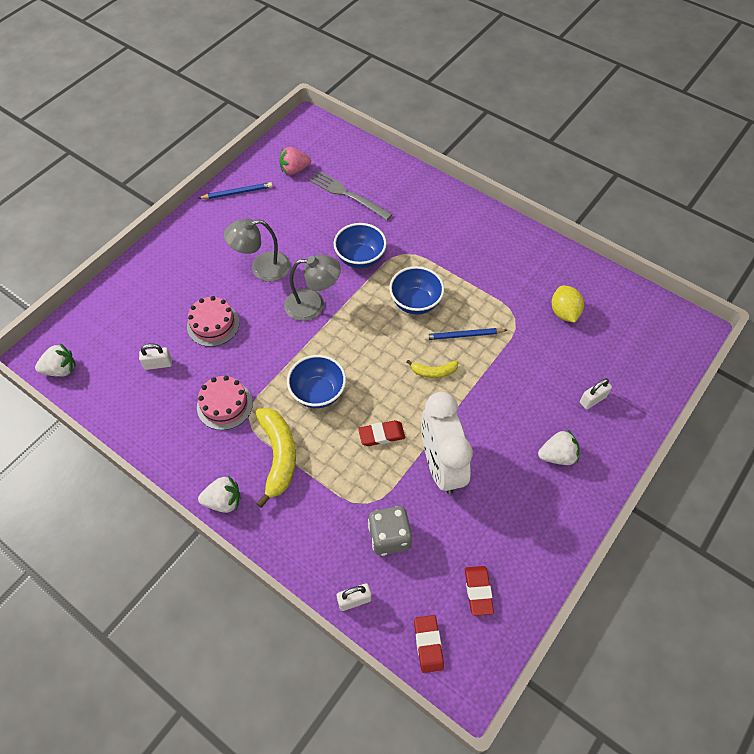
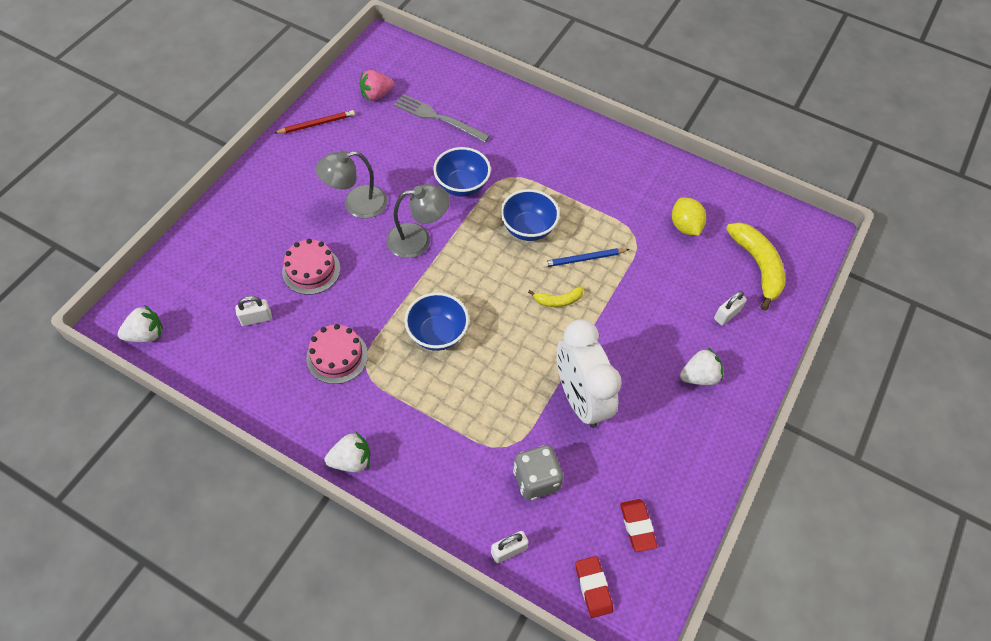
camera: 10 degrees left, 0 degrees up
blue pencil [199,182,273,199] -> red pencil [275,110,355,134]
yellow banana [256,408,296,508] -> yellow banana moved to [726,222,785,311]
red eraser [358,420,405,446] -> none

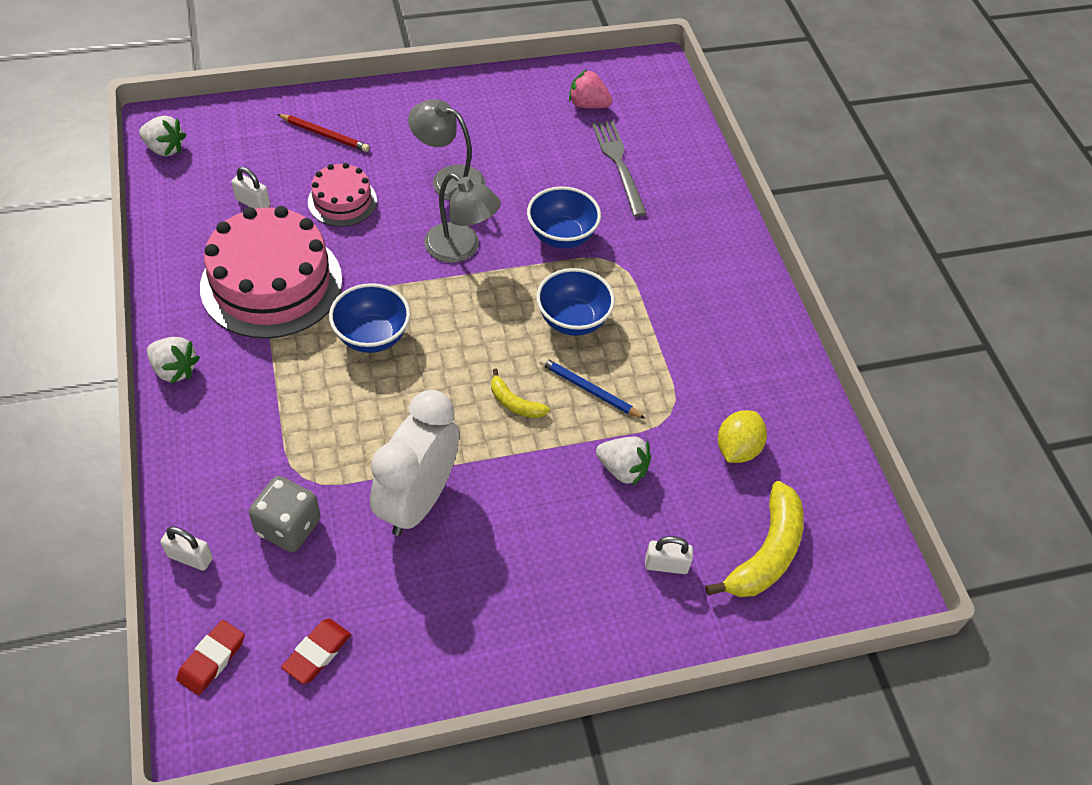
camera: 45 degrees right, 5 degrees down
red pencil [275,110,355,134] -> red pencil moved to [277,114,370,152]
pink cake [306,324,368,384] -> pink cake [200,206,342,339], size x1.91
white strawberry [680,348,723,385] -> white strawberry moved to [596,437,651,486]

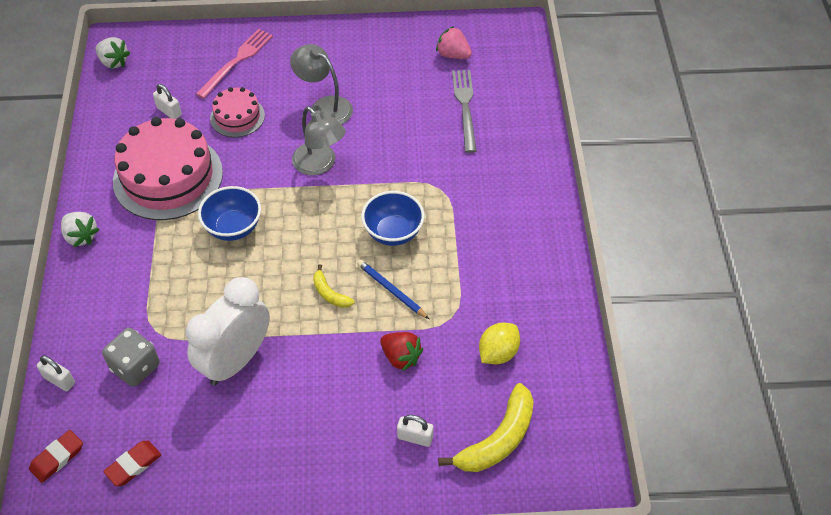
camera: 15 degrees right, 0 degrees up
red pencil [277,114,370,152] -> pink fork [196,29,273,99]
blue bowl [527,186,601,248] -> none
white strawberry [596,437,651,486] -> red strawberry [380,332,423,371]

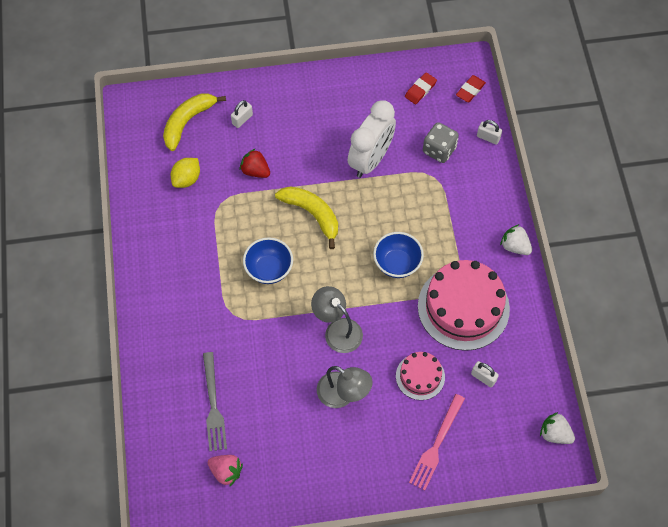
camera: 175 degrees right, 10 degrees up
yellow banana [313,264,354,308] -> yellow banana [275,186,338,249], size x1.90
blue pencil [357,260,429,319] -> none
white padlock [397,415,433,447] -> white padlock turned 60 degrees counterclockwise [231,100,253,128]

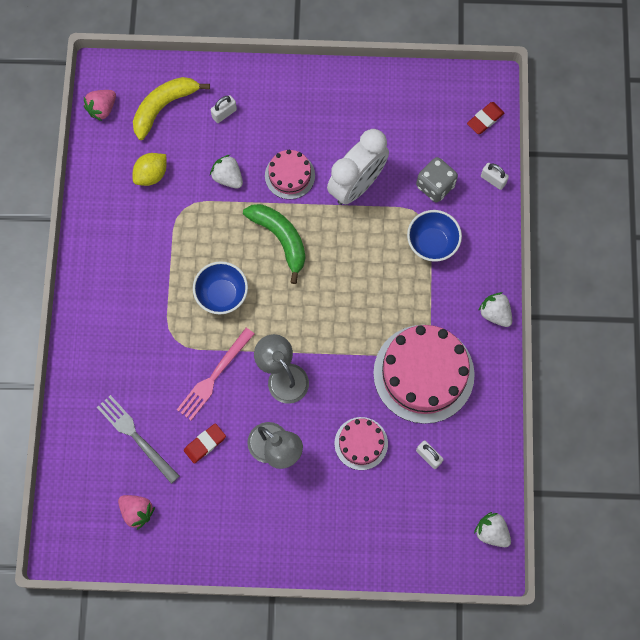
camera: 10 degrees right, 10 degrees up
grey fork [203,352,227,451] -> grey fork turned 135 degrees clockwise [97,395,180,484]
red strawberry [240,148,270,178] -> white strawberry [210,155,243,189]
yellow banana [275,186,338,249] -> green banana [243,204,305,284]
blue bowl [373,232,424,278] -> blue bowl moved to [407,210,462,262]
red eraser [405,72,437,104] -> red eraser moved to [184,423,226,464]
pink fork [409,394,465,490] -> pink fork moved to [177,328,254,420]
none -> pink strawberry [84,90,116,121]
none -> pink cake [265,150,315,199]

